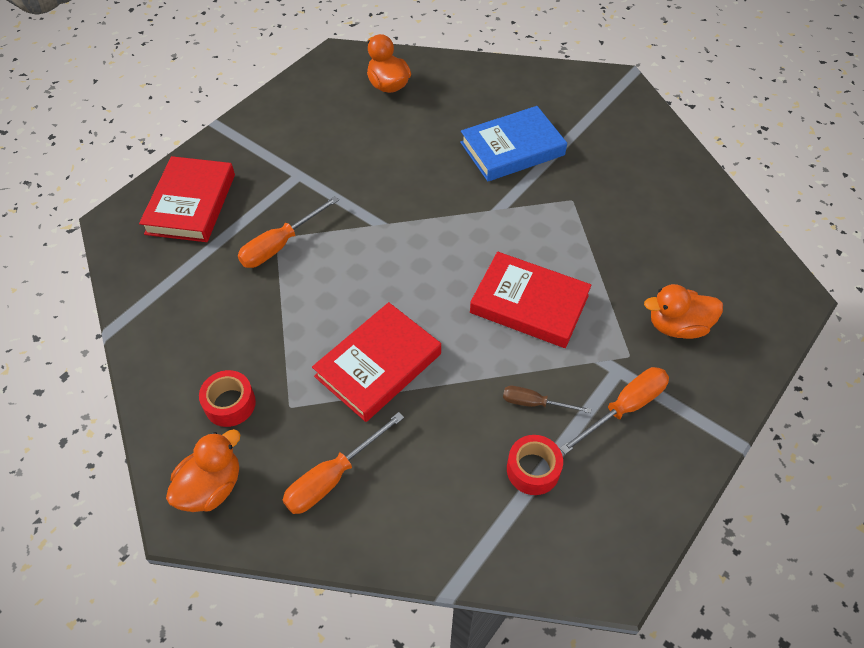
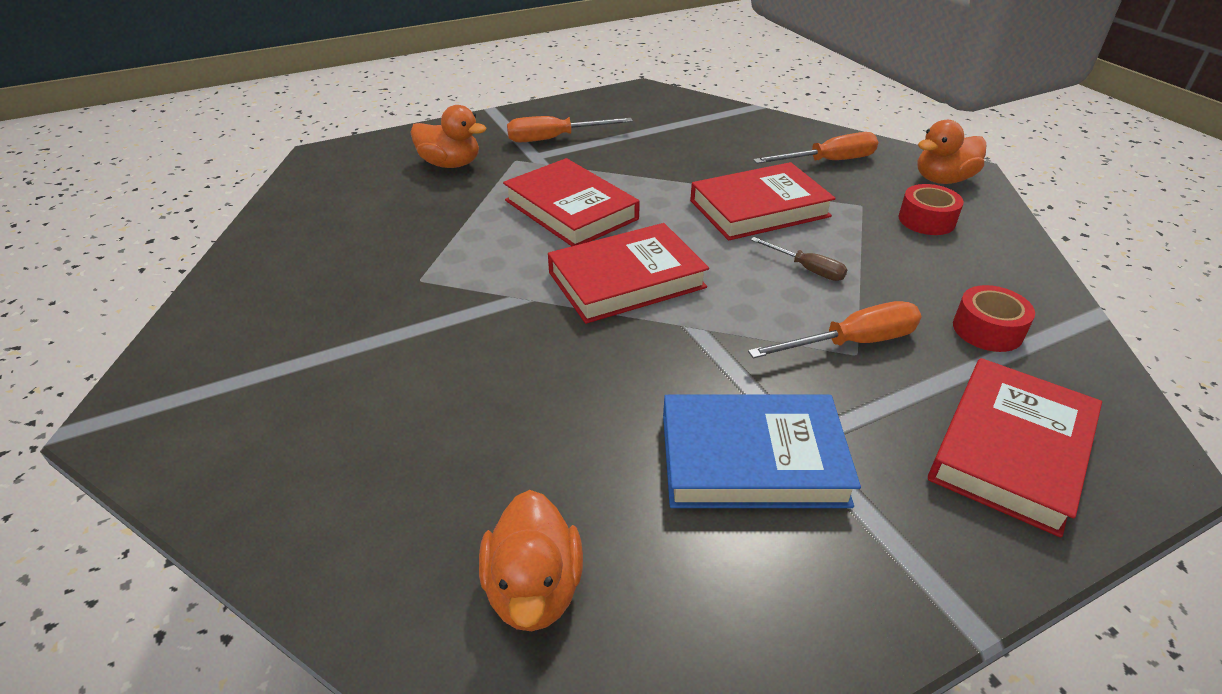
camera: 155 degrees left, 15 degrees down
blue book [460,106,567,181] -> blue book moved to [663,395,861,508]
brown screwdriver [503,386,591,413] -> brown screwdriver moved to [751,237,848,281]
red tape [507,435,563,495] -> red tape moved to [953,285,1035,352]
none -> red book [548,223,709,324]

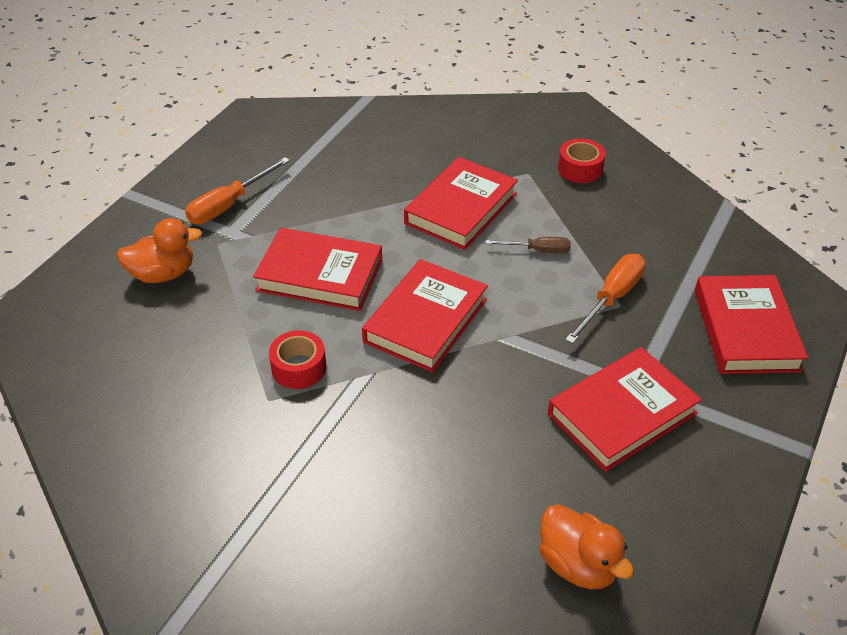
camera: 35 degrees left, 5 degrees up
blue book [663,395,861,508] -> red book [548,347,702,472]
orange screwdriver [753,132,878,164] -> none
orange duck [917,120,986,184] -> none
red tape [953,285,1035,352] -> red tape moved to [269,330,326,389]

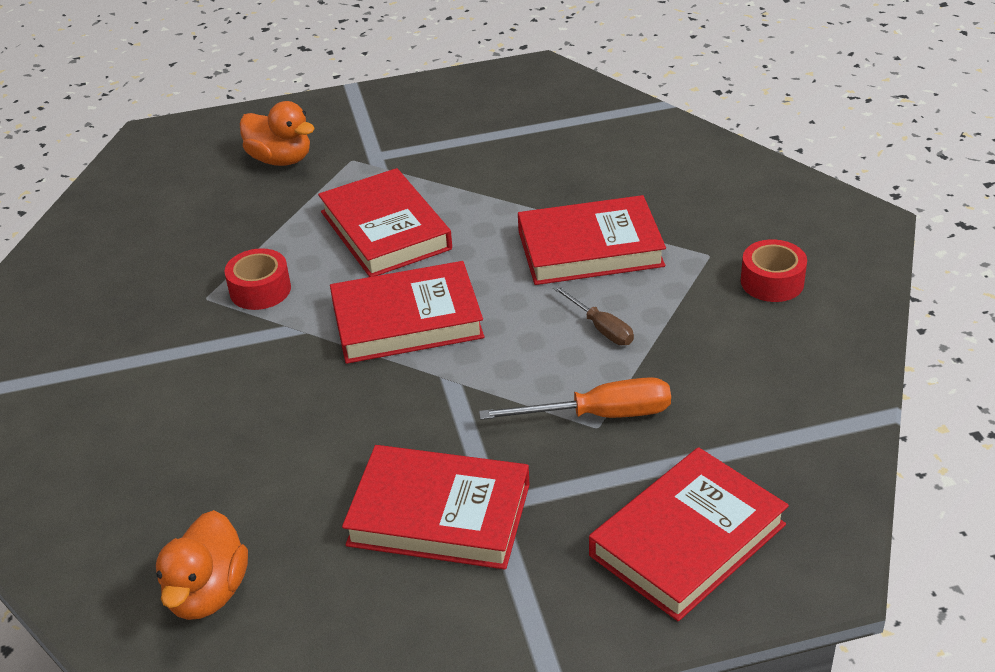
camera: 50 degrees right, 5 degrees down
orange screwdriver [185,157,290,224] -> none

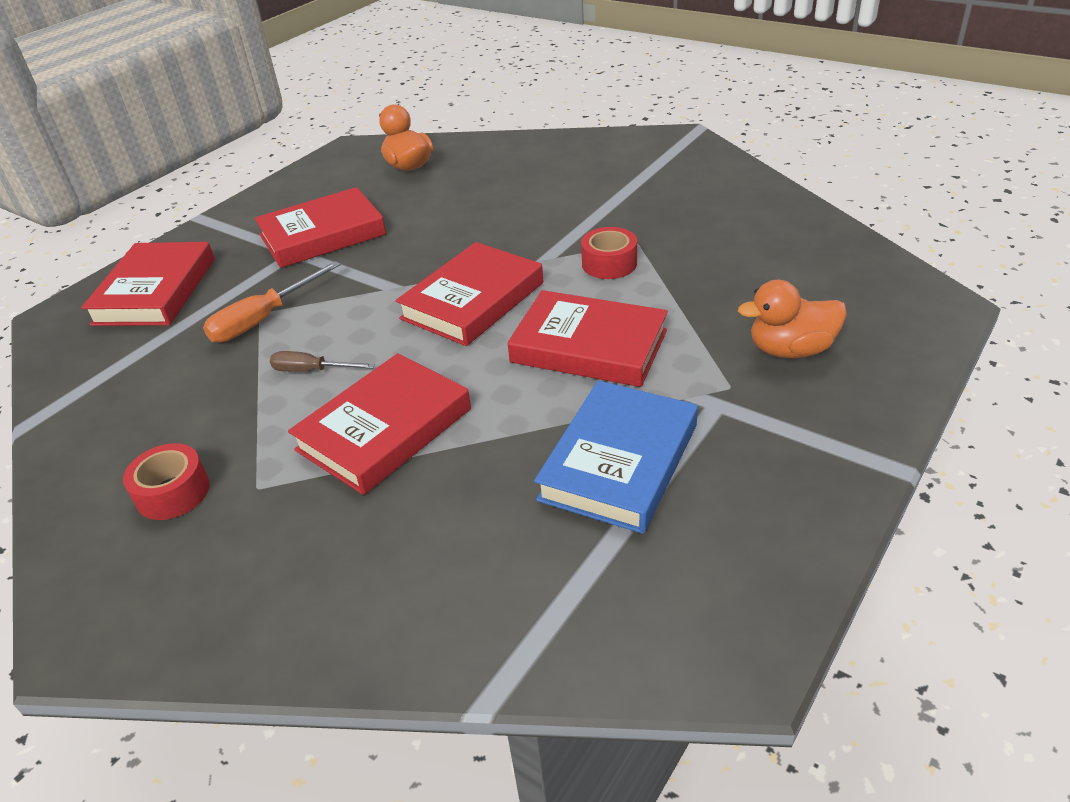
camera: 140 degrees right, 0 degrees up
none -> blue book [534,381,698,534]

